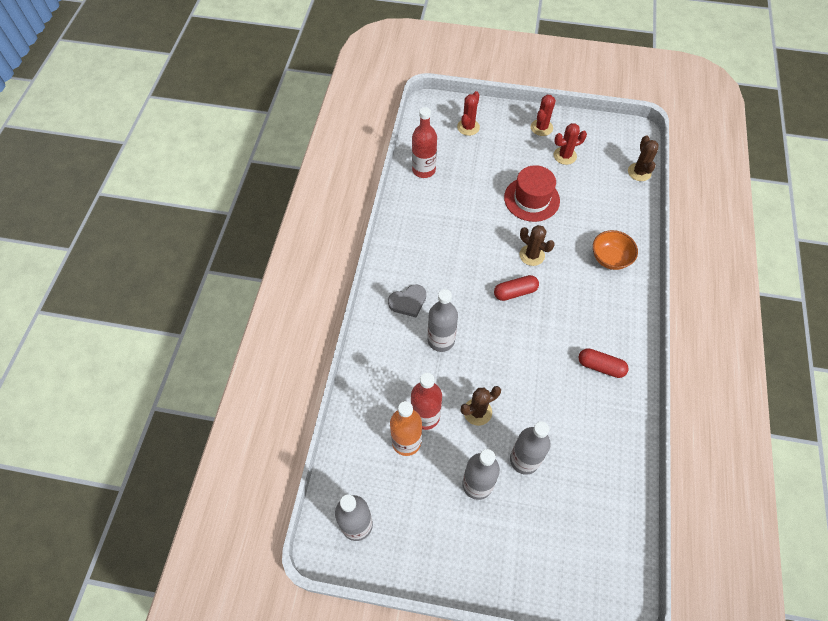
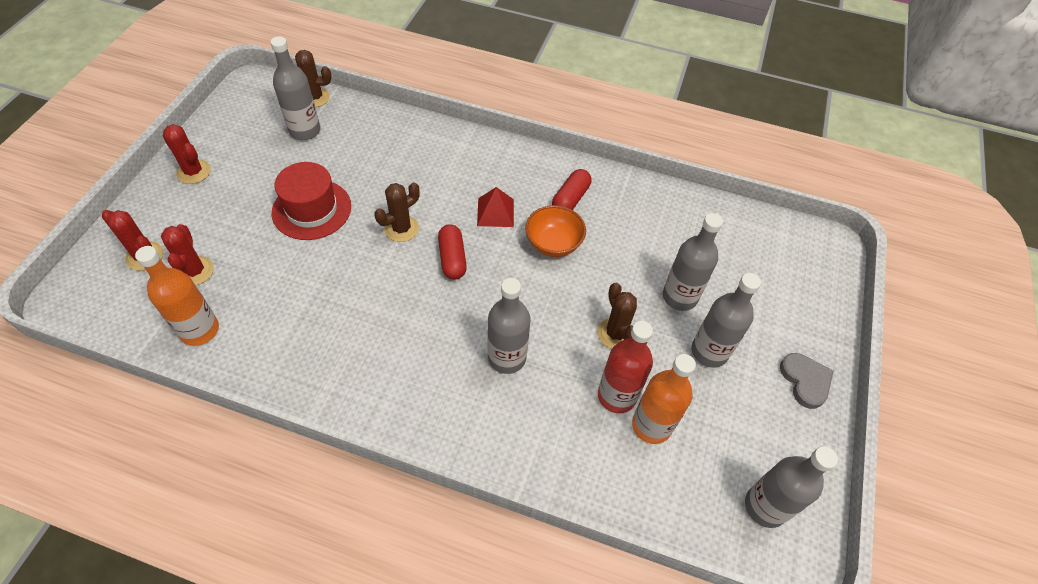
camera: 85 degrees left, 5 degrees down
grey heart [388,284,426,317] -> grey heart moved to [780,353,834,409]
red bottle [412,107,437,178] -> orange bottle [135,246,219,346]
red cactus [554,123,587,165] -> red cactus moved to [161,224,214,285]
orange bowl [593,230,638,270] -> orange bowl moved to [525,205,586,257]
none -> grey bottle [270,36,321,140]
none -> red pyramid [477,187,514,227]

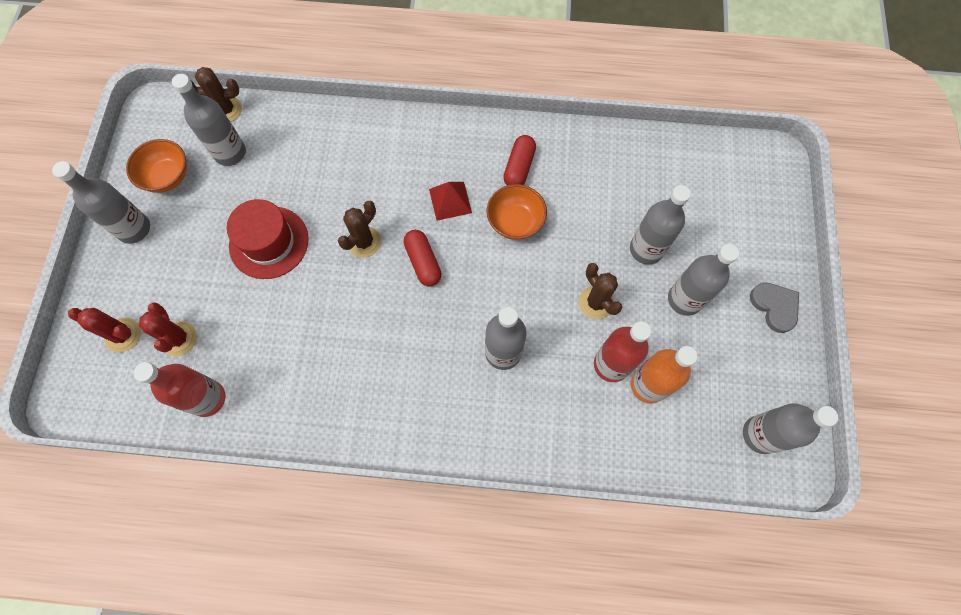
camera: 10 degrees left, 15 degrees up
orange bottle [135,246,219,346] -> red bottle [134,362,225,417]
red cactus [163,124,211,184] -> grey bottle [52,161,150,244]
none -> orange bowl [126,139,187,193]

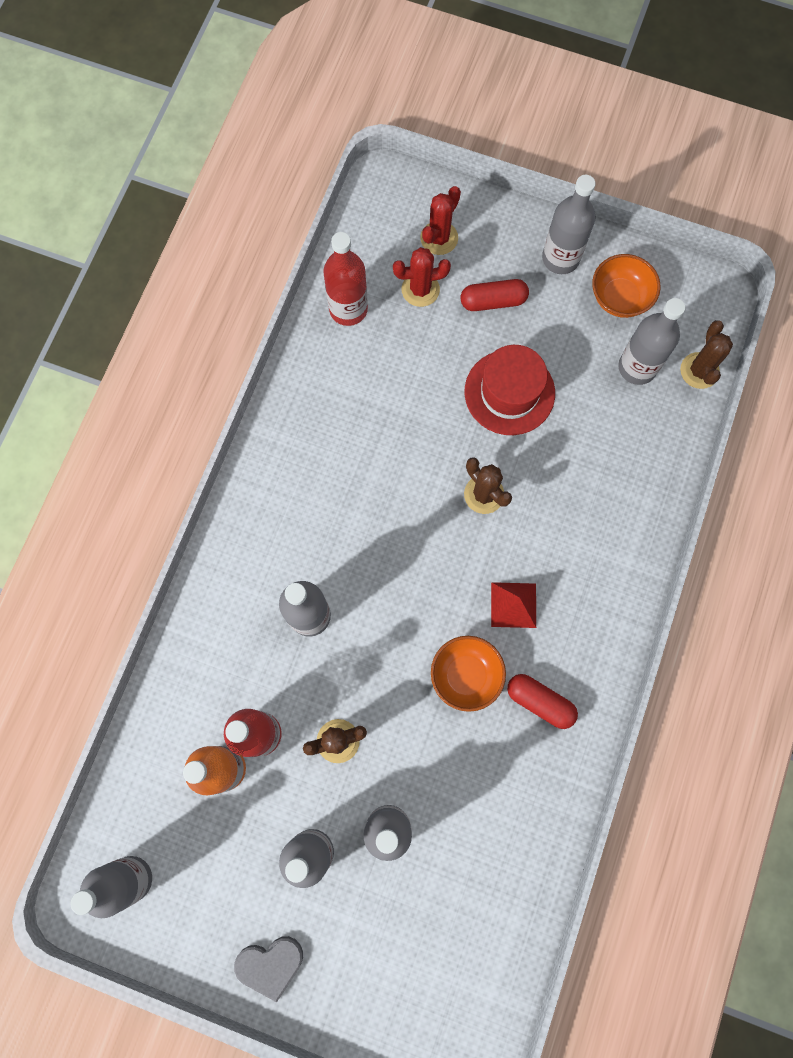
camera: 105 degrees right, 5 degrees up
red capsule [404,230,442,286] -> red capsule moved to [461,279,529,311]

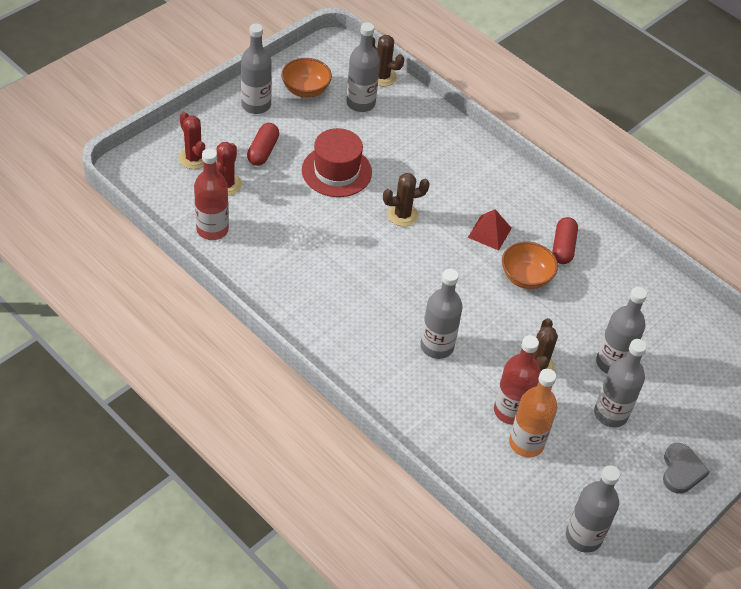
camera: 70 degrees left, 25 degrees down
red capsule [507,674,578,729] -> red capsule turned 45 degrees counterclockwise [552,217,578,264]

